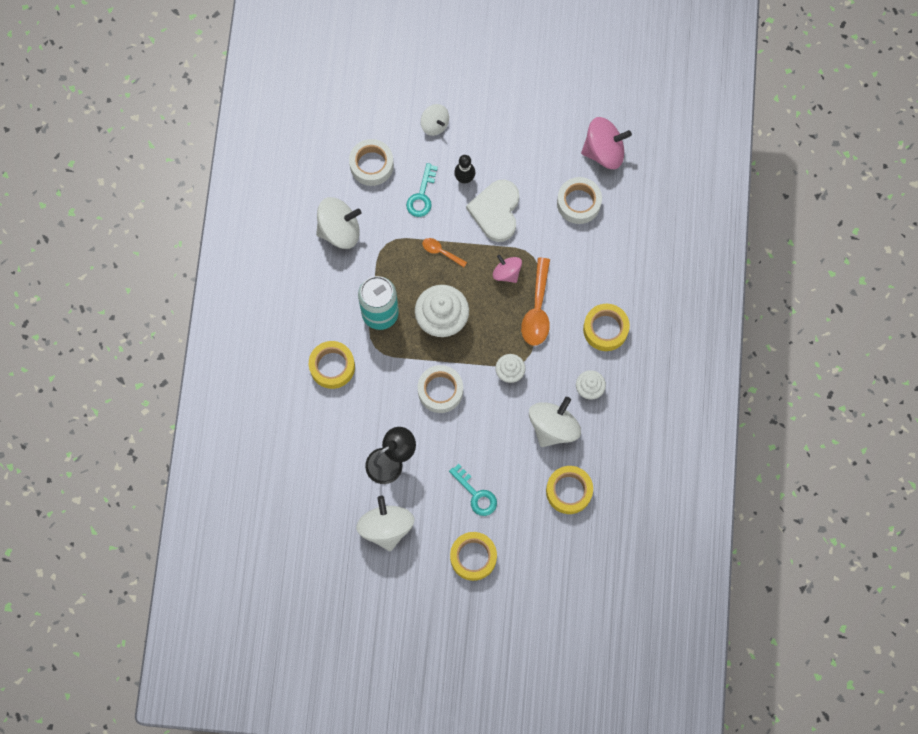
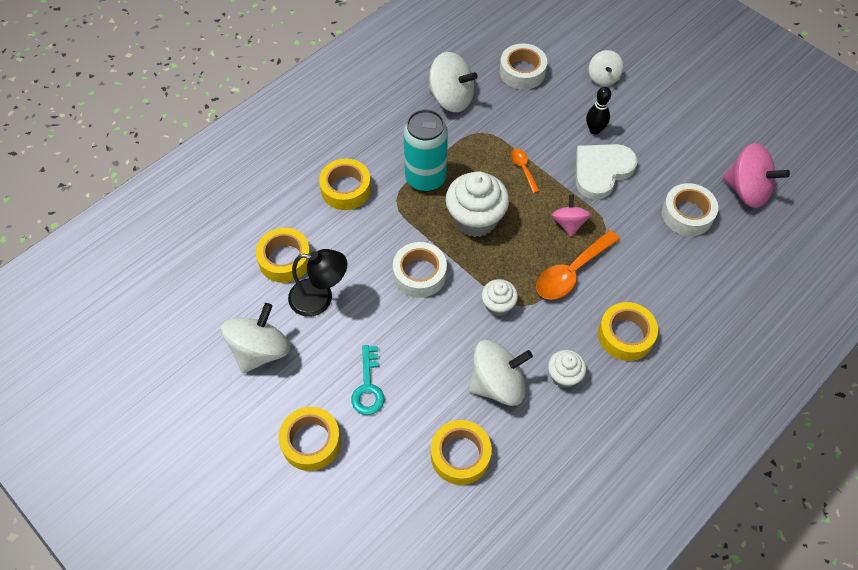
camera: 40 degrees right, 15 degrees down
turquoise key [406,163,438,217] -> none
none -> yellow tape [256,228,311,283]

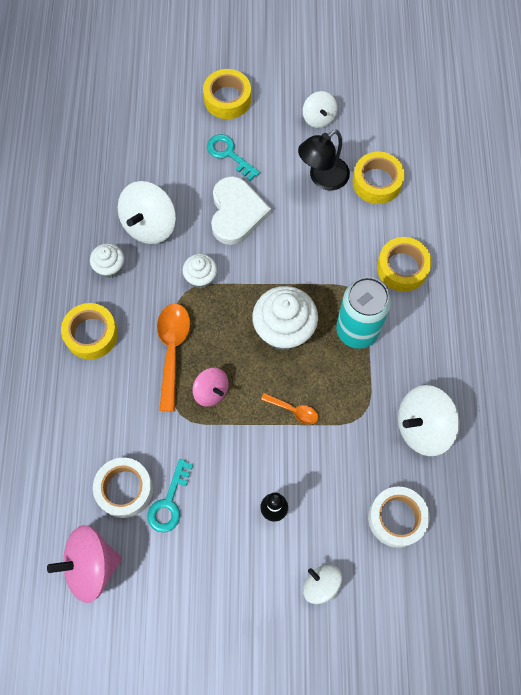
camera: 135 degrees right, 10 degrees up
white spinning top [221,303,290,373] -> white spinning top [303,91,337,128], size x0.60
white tape [393,242,447,298] -> none
yellow tape [431,420,492,485] -> none
white heart [576,144,637,200] -> white heart moved to [211,176,271,245]
none -> turquoise key [147,459,193,532]

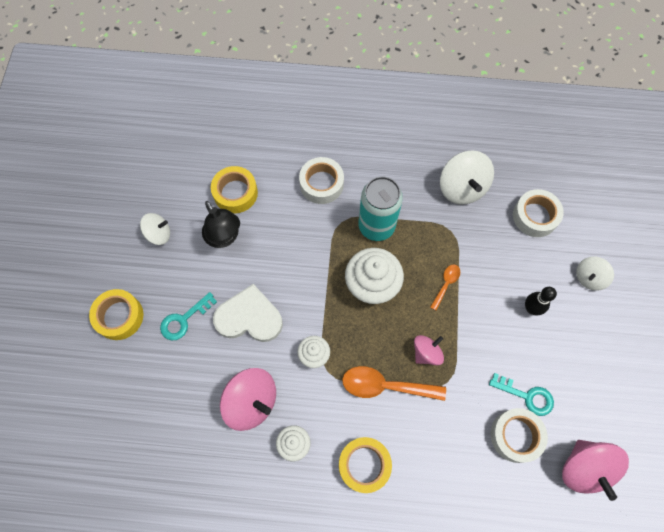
camera: 85 degrees left, 0 degrees up
white spinning top [118,181,176,244] -> pink spinning top [220,368,276,431]
yellow tape [377,237,432,292] -> white tape [299,157,344,204]

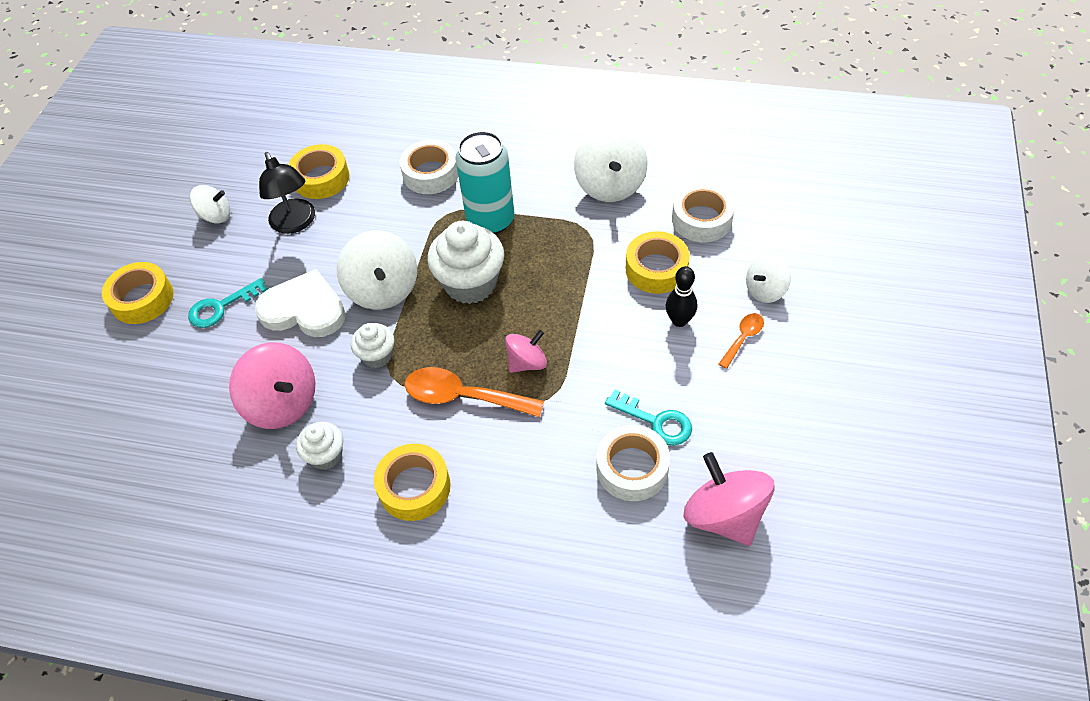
camera: 10 degrees right, 15 degrees down
orange spoon [430,265,460,311] -> orange spoon moved to [718,313,764,369]
pink spinning top [562,440,629,501] -> pink spinning top turned 150 degrees clockwise [683,452,775,546]
none -> white spinning top [337,230,417,310]
none -> yellow tape [626,231,690,294]

